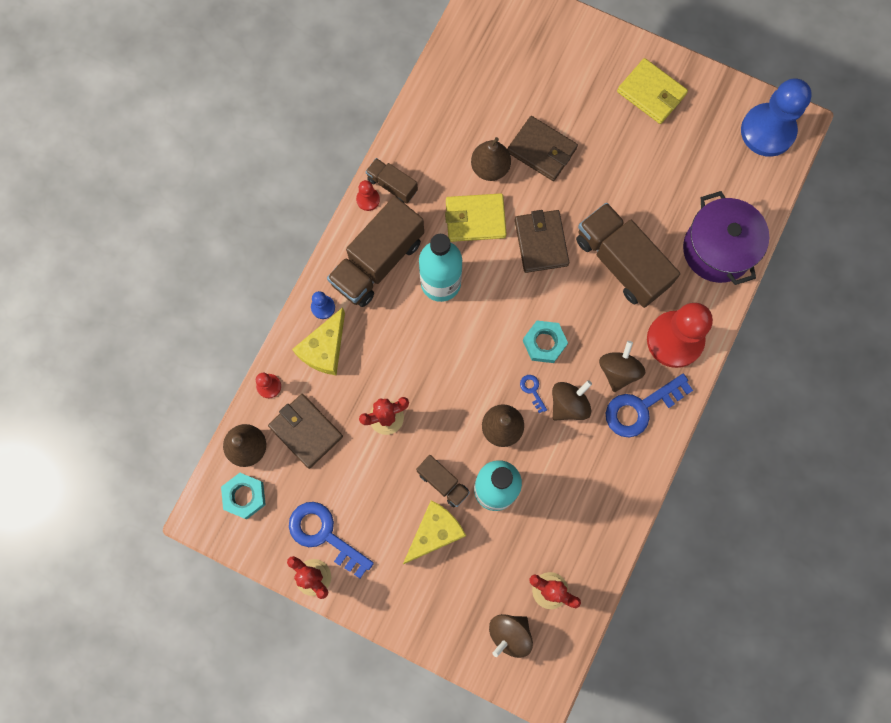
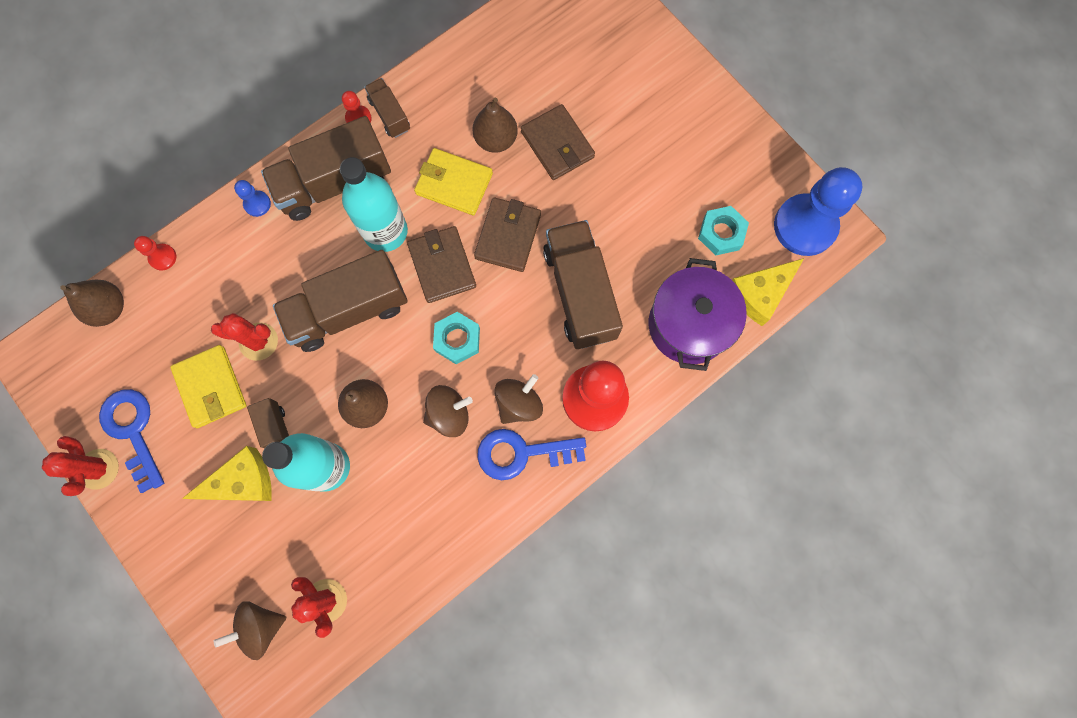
camera: 25 degrees right, 0 degrees up
turquoise nut [221,473,266,519] -> turquoise nut moved to [698,206,749,255]
brown wallet [268,394,343,469] -> brown wallet moved to [407,226,476,303]
yellow cheese [292,307,345,375] -> yellow cheese moved to [732,258,804,326]
blue key [520,375,547,413] -> none
yellow wallet [617,58,688,124] -> yellow wallet moved to [170,345,246,428]
none -> brown truck [273,250,408,352]

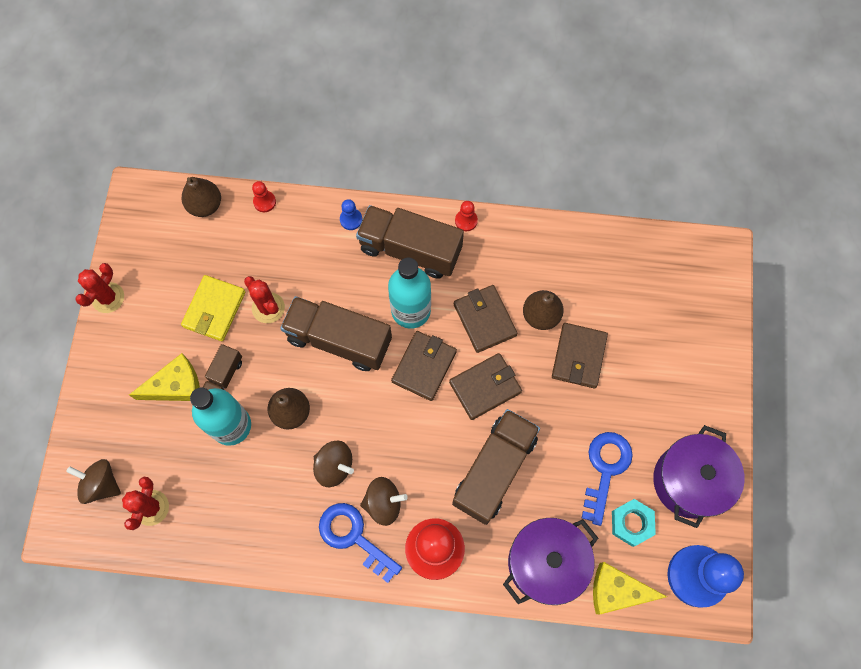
camera: 45 degrees right, 5 degrees down
blue key [99,389,164,493] -> blue key moved to [582,432,633,526]
yellow cheese [182,446,272,501] -> yellow cheese turned 45 degrees counterclockwise [129,353,200,401]
brown truck [364,78,410,138] -> none
yellow wallet [414,148,493,215] -> brown wallet [454,285,517,353]
turquoise nut [433,312,480,364] -> none
none -> purple pot [653,425,745,528]

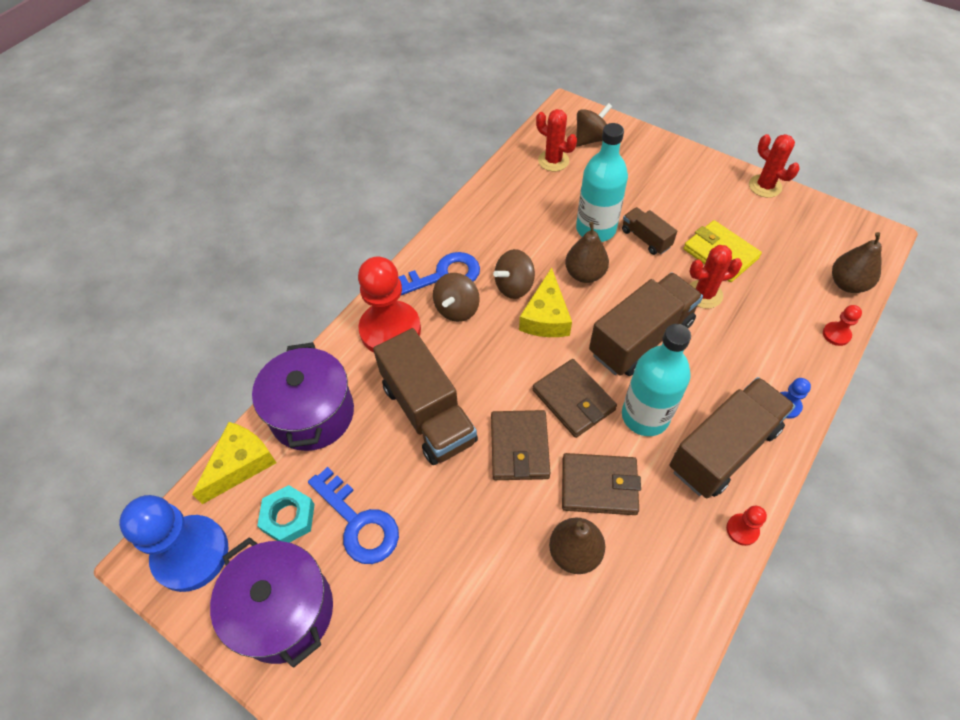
camera: 120 degrees right, 15 degrees down
yellow cheese [129,353,200,401] -> yellow cheese moved to [519,267,572,337]
brown wallet [552,323,608,388] -> none

